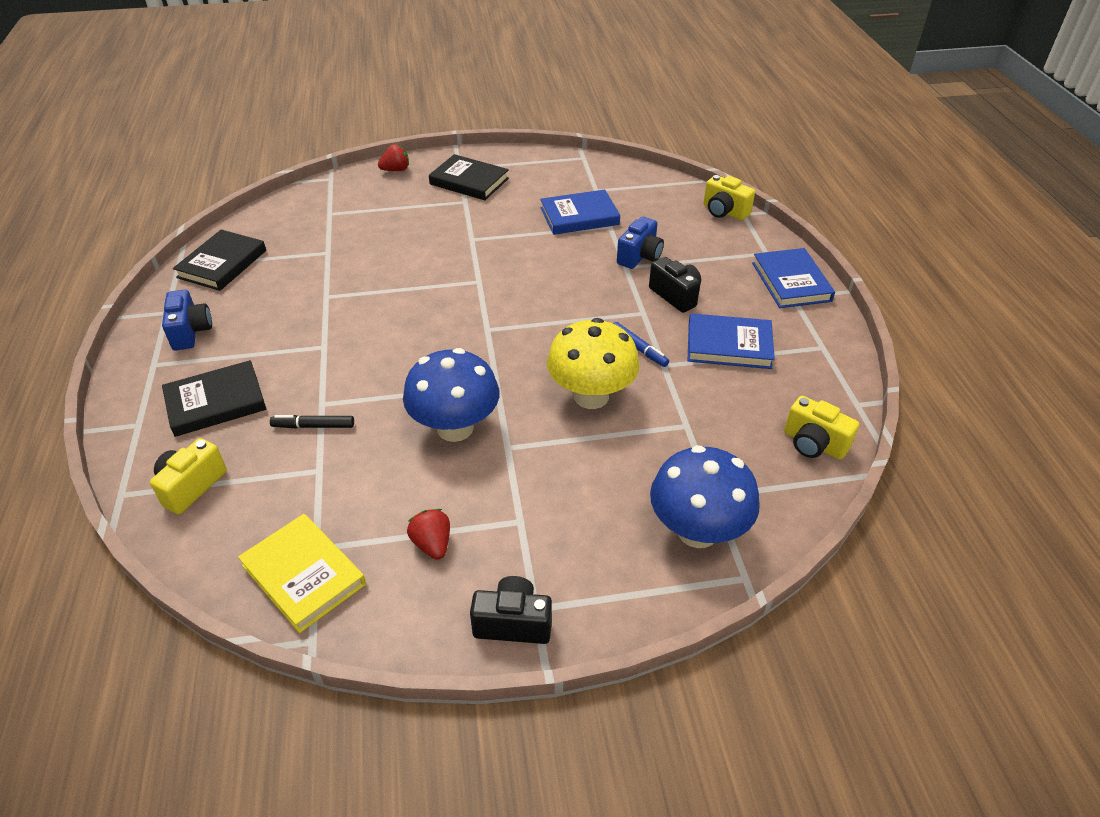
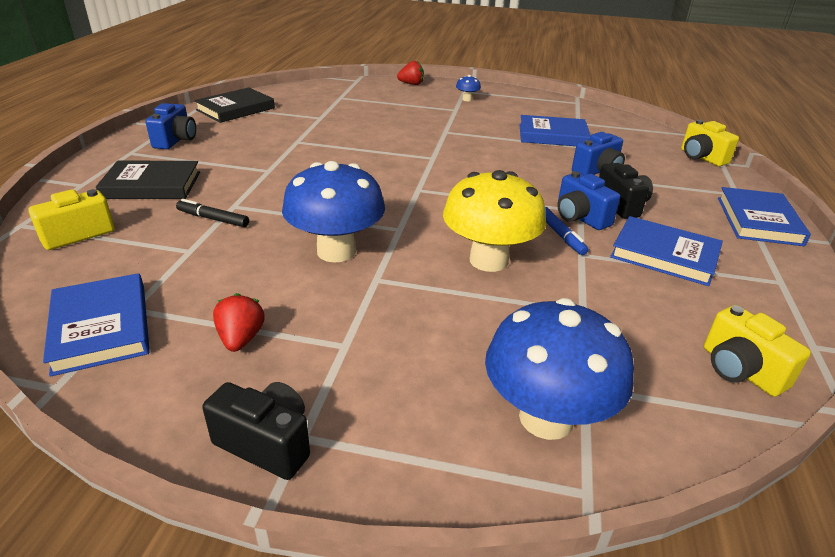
camera: 20 degrees right, 10 degrees down
yellow book [238,514,366,633] -> blue book [43,273,150,377]
black book [429,154,509,200] -> blue mushroom [456,75,481,101]
none -> blue camera [557,171,620,230]

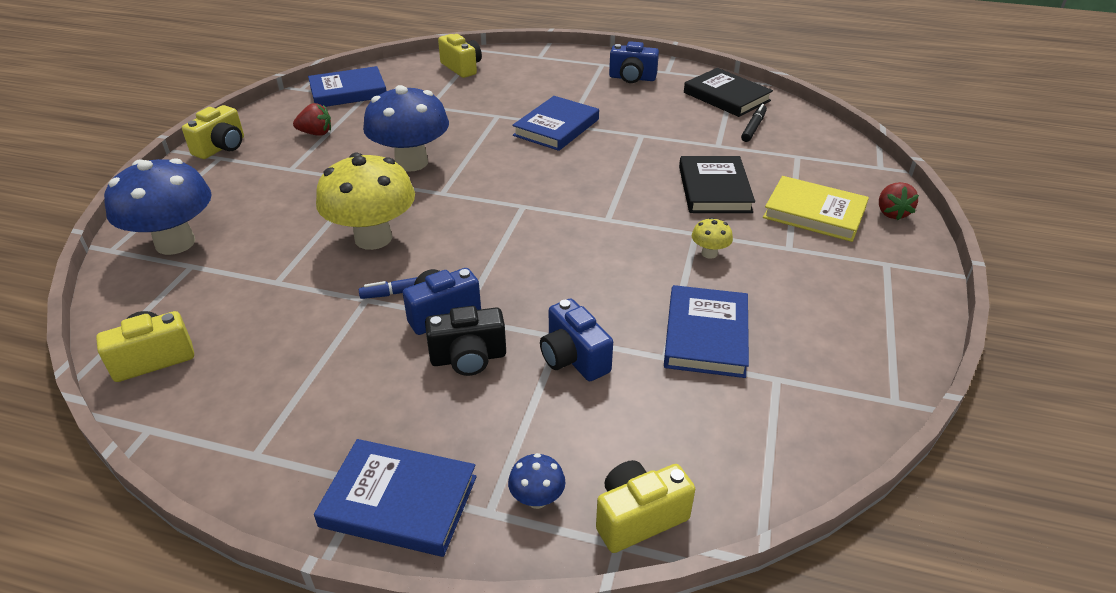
camera: 95 degrees right, 5 degrees up
black book [96,160,200,199] -> black book moved to [679,156,755,213]
black marker [176,199,249,227] -> black marker moved to [741,104,767,142]
black camera [202,382,310,480] -> yellow camera [182,105,244,159]
blue mushroom [456,75,481,101] -> blue mushroom moved to [508,453,565,509]
blue book [610,216,723,286] -> blue book moved to [512,96,599,151]
none -> yellow mushroom [692,217,733,259]
none -> yellow book [763,176,869,242]

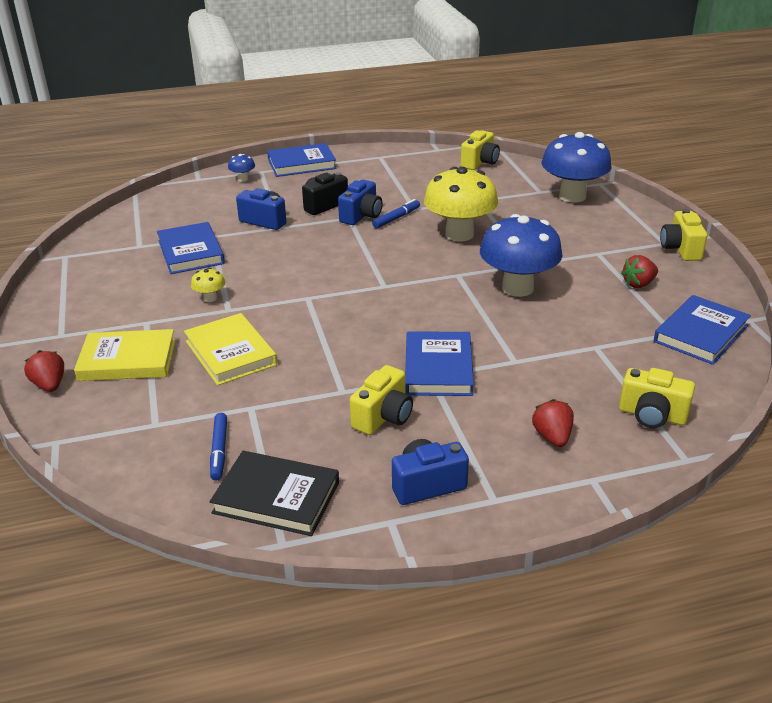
camera: 150 degrees right, 5 degrees down
yellow camera [596,460,695,553] -> yellow camera moved to [350,365,413,435]
black book [679,156,755,213] -> yellow book [184,313,277,386]
black marker [741,104,767,142] -> blue marker [210,413,227,481]
none -> red strawberry [532,399,574,447]

